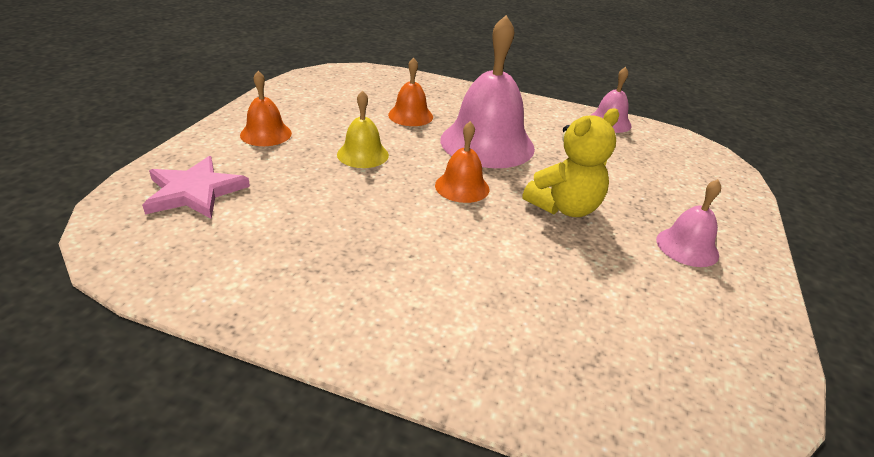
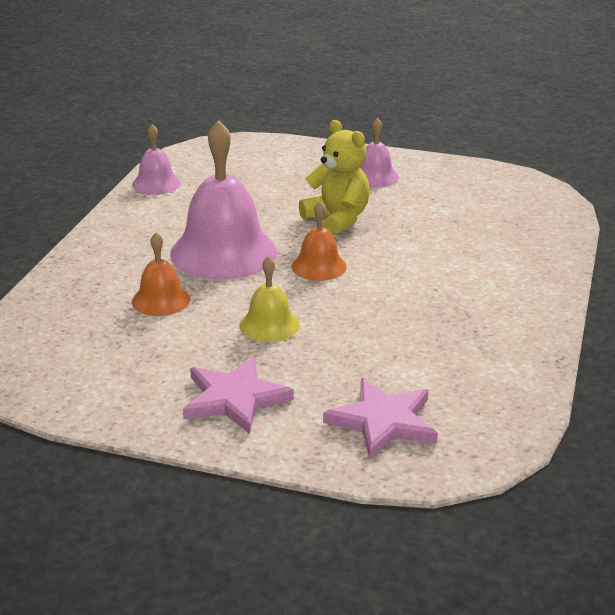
camera: 90 degrees left, 5 degrees down
orange bell [240,71,292,146] -> pink star [183,357,294,434]

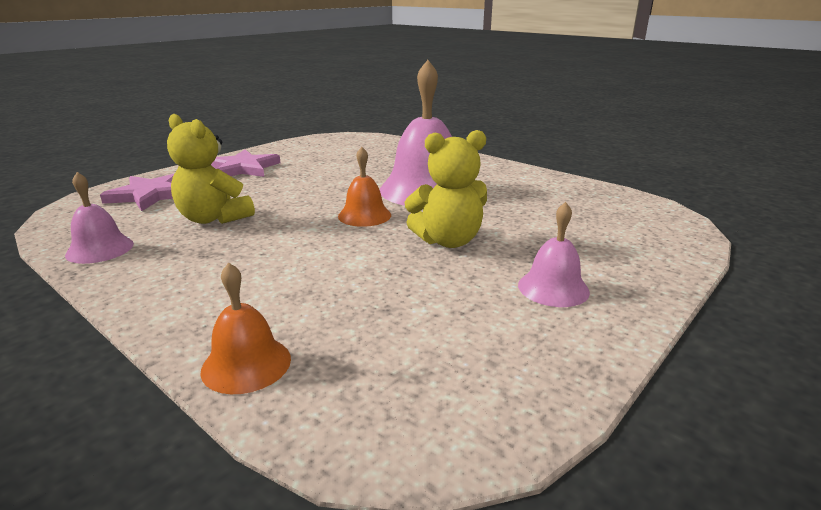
camera: 115 degrees right, 5 degrees down
pink bell [132,124,181,195] -> pink bell moved to [65,172,134,264]
orange bell [132,233,190,316] -> orange bell moved to [200,262,291,394]
yellow bell [239,256,300,342] -> none
none -> yellow teddy bear [167,114,255,224]

